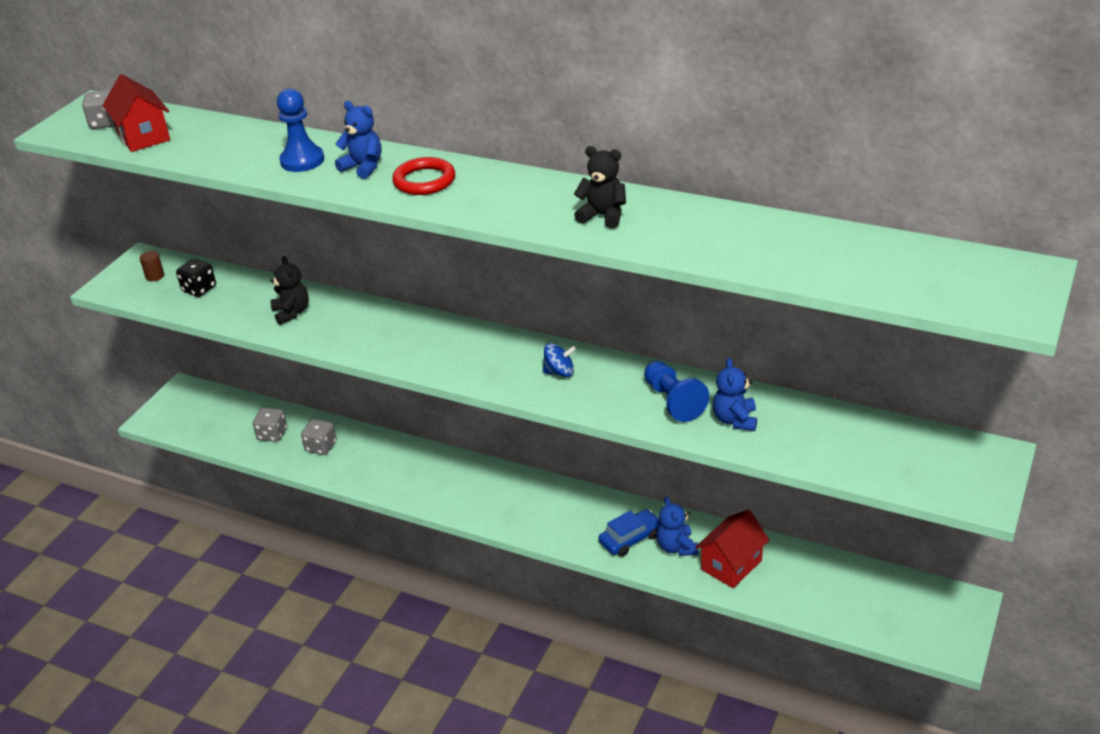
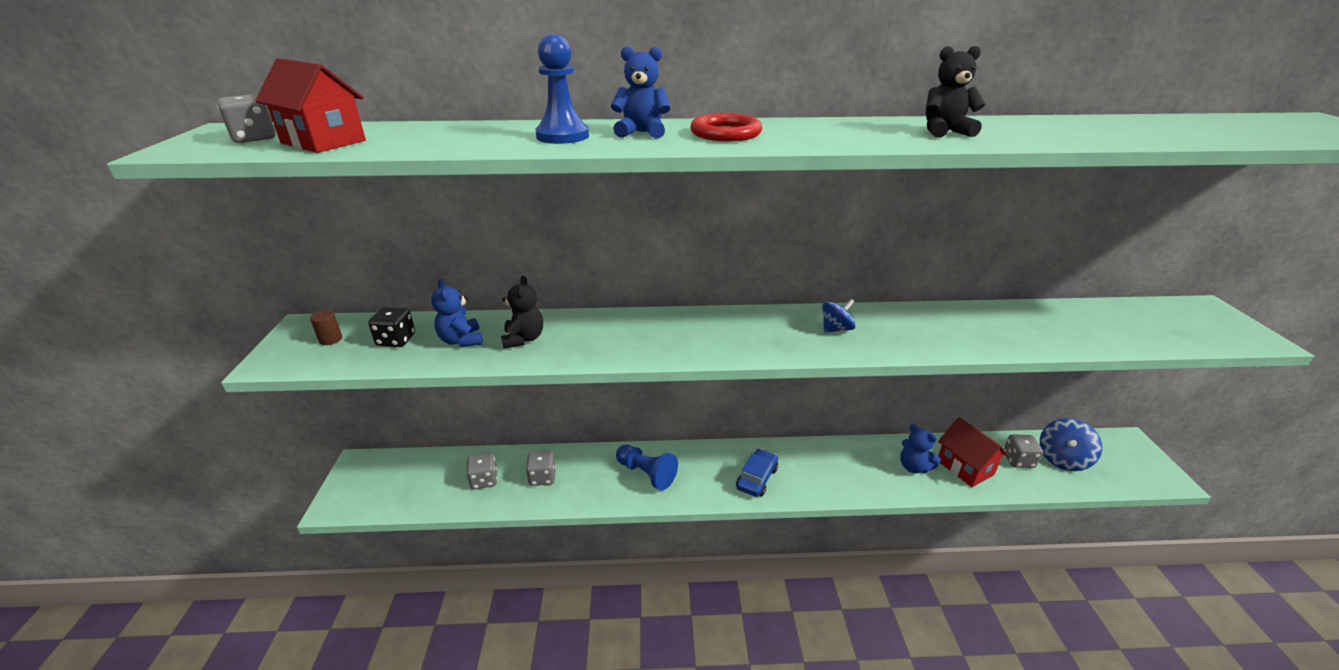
camera: 30 degrees left, 5 degrees down
black teddy bear [271,256,309,325] -> black teddy bear turned 45 degrees clockwise [501,276,543,349]
blue car [599,509,661,557] -> blue car moved to [736,448,778,497]
blue pawn [644,361,709,422] -> blue pawn moved to [616,444,678,490]
red house [695,510,770,588] -> red house turned 45 degrees counterclockwise [938,417,1008,487]
blue teddy bear [713,358,757,431] -> blue teddy bear moved to [431,279,483,347]
none -> grey dice [1004,434,1043,468]
none -> blue spinning top [1040,418,1102,471]

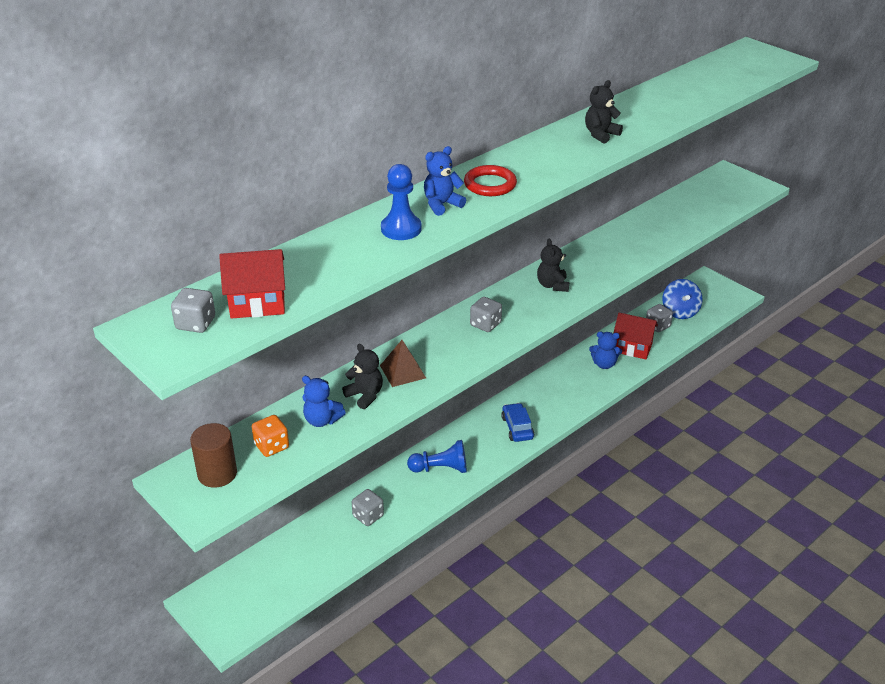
camera: 40 degrees left, 5 degrees up
brown cylinder [310,310,342,345] -> brown cylinder [190,423,237,488], size x1.92
black dice [368,307,415,347] -> orange dice [252,415,289,457]
grey dice [466,452,497,490] -> grey dice moved to [470,297,502,332]
blue spinning top [822,299,856,333] -> black teddy bear [537,239,569,292]
none -> brown pyramid [380,340,426,387]

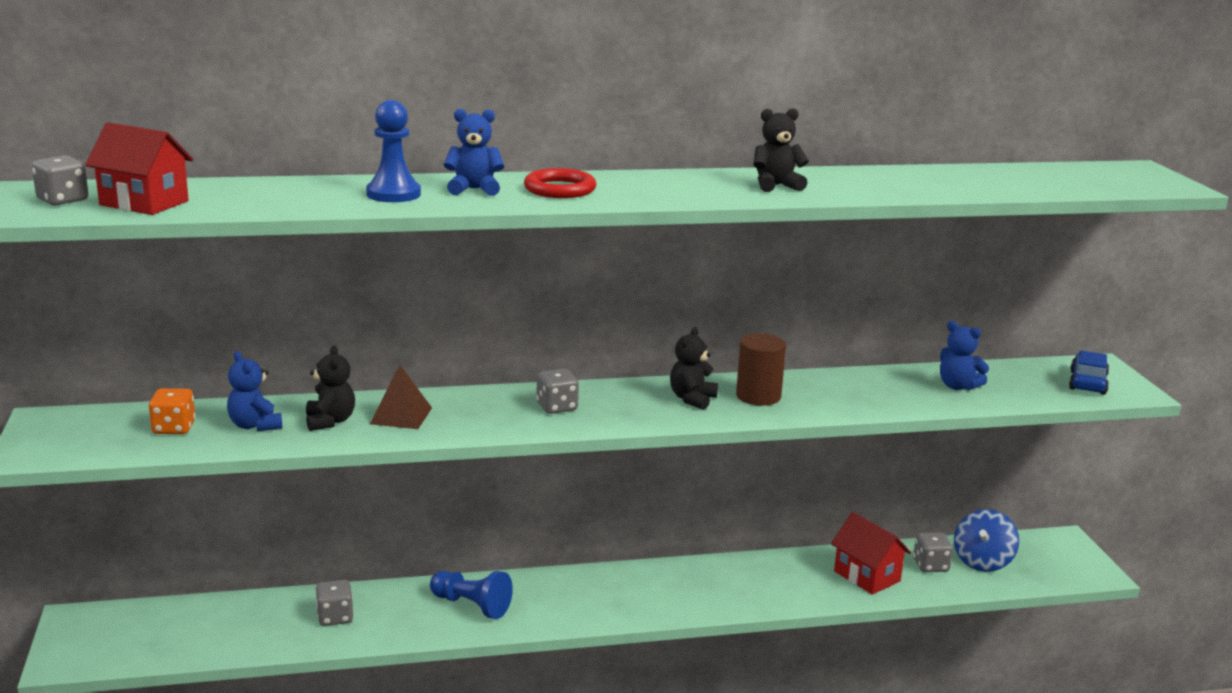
camera: 30 degrees right, 15 degrees down
brown cylinder [190,423,237,488] -> brown cylinder moved to [736,333,786,406]
blue car [501,403,534,442] -> blue car moved to [1069,350,1109,395]
blue teddy bear [589,332,622,369] -> blue teddy bear moved to [940,321,989,390]

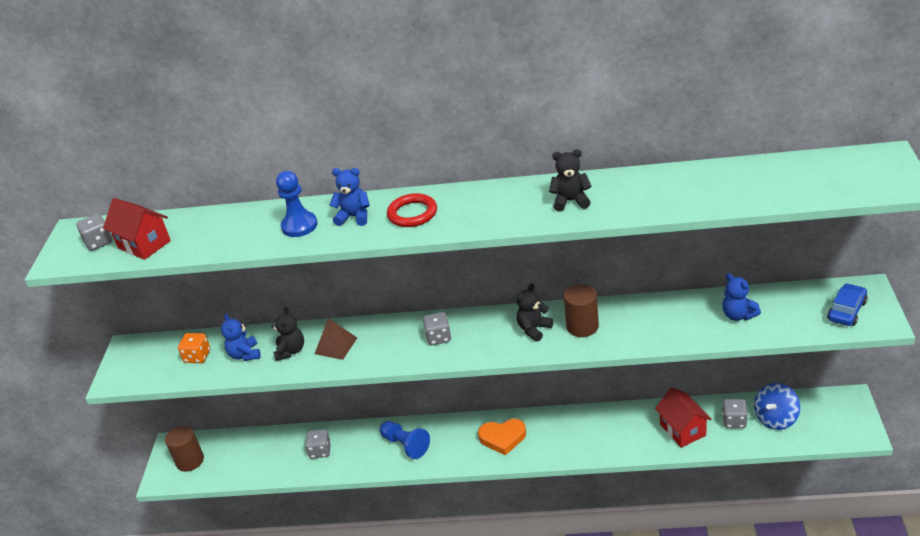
camera: 20 degrees right, 15 degrees up
none -> brown cylinder [165,425,204,472]
none -> orange heart [478,419,526,455]

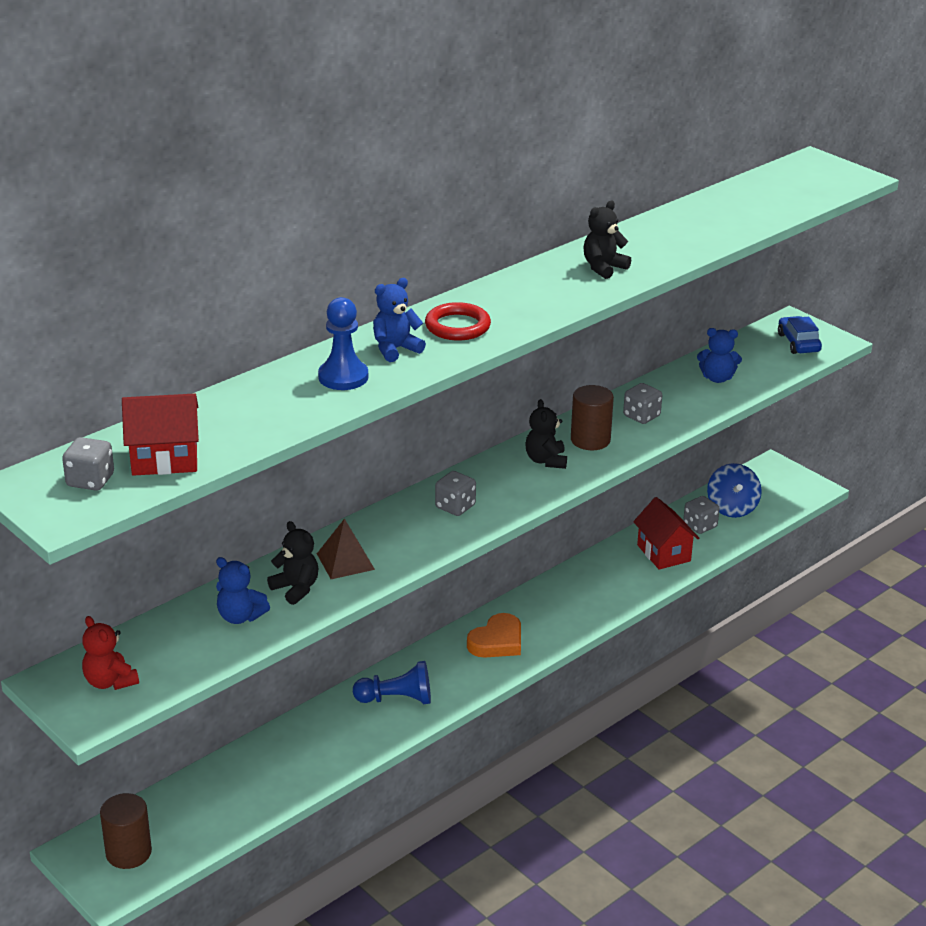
camera: 50 degrees left, 5 degrees down
orange dice [178,333,210,363] -> none
grey dice [305,429,331,459] -> grey dice moved to [623,383,662,424]
red house [655,387,712,448] -> red house turned 45 degrees clockwise [633,497,699,570]
none -> red teddy bear [82,616,139,690]

